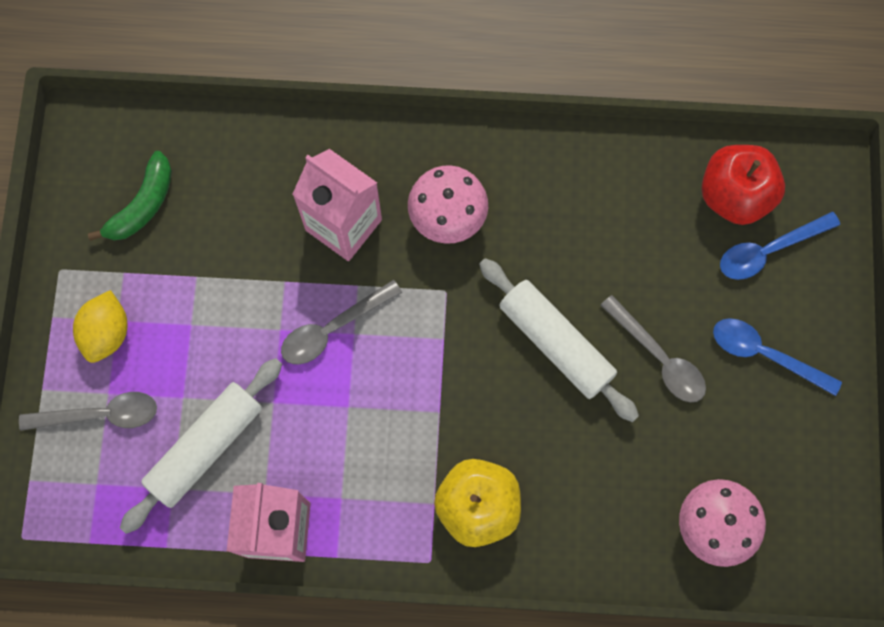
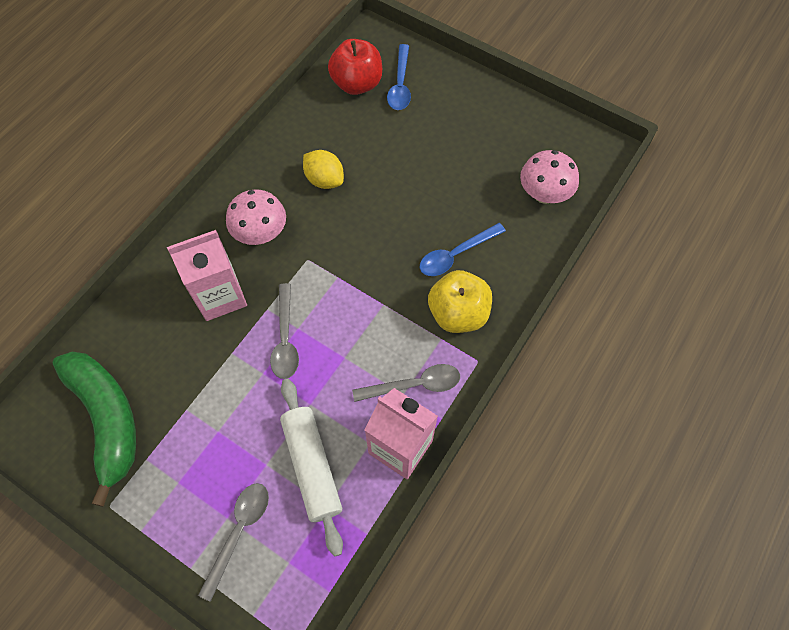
camera: 60 degrees left, 10 degrees down
yellow lemon [73,290,127,363] -> yellow lemon moved to [303,150,344,189]
green banana [88,151,172,241] -> green banana [52,352,136,507], size x1.73
white rolling pin [479,258,639,422] -> none
grey spoon [601,295,706,403] -> grey spoon moved to [352,364,460,402]
blue spoon [713,318,842,396] -> blue spoon moved to [420,223,506,276]

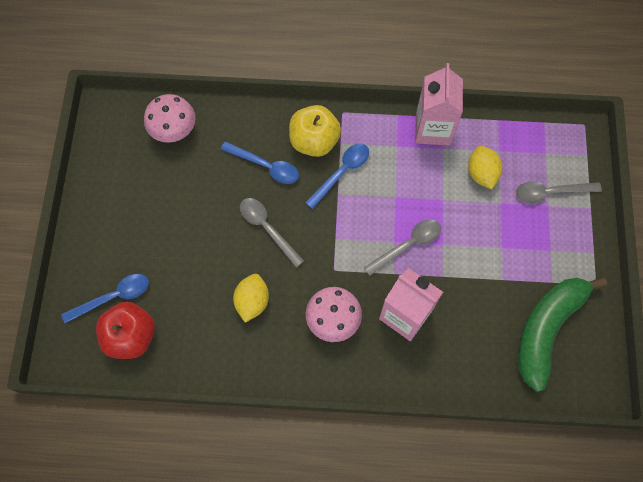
camera: 120 degrees left, 5 degrees up
white rolling pin [280,379,343,557] -> yellow lemon [468,146,502,189]
grey spoon [352,364,460,402] -> grey spoon moved to [240,198,304,268]
none -> blue spoon [305,143,369,209]

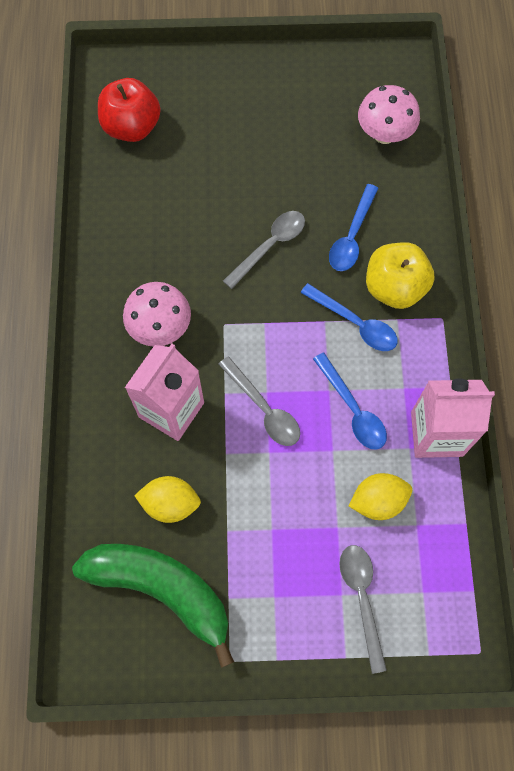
camera: 85 degrees right, 0 degrees up
blue spoon [61,274,149,323] -> blue spoon moved to [313,353,387,450]
yellow lemon [233,274,269,323] -> yellow lemon moved to [134,476,201,523]

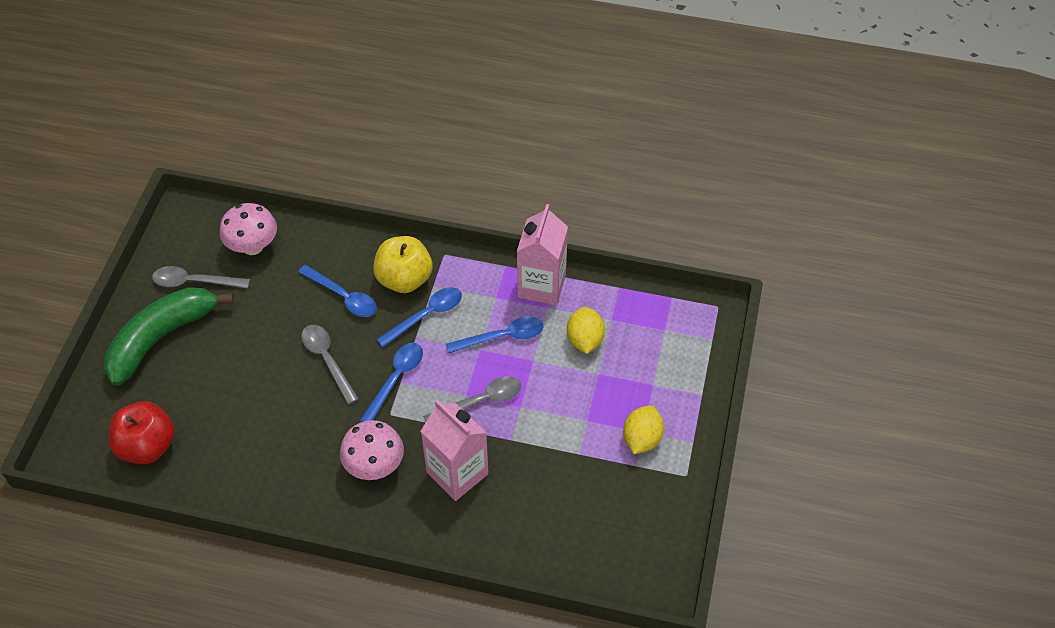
camera: 75 degrees left, 15 degrees down
green banana [72,544,234,668] -> green banana moved to [104,287,234,386]
yellow lemon [134,476,201,523] -> yellow lemon moved to [623,406,664,454]
grey spoon [339,545,387,674] -> grey spoon moved to [152,266,250,289]
none -> blue spoon [360,343,423,422]

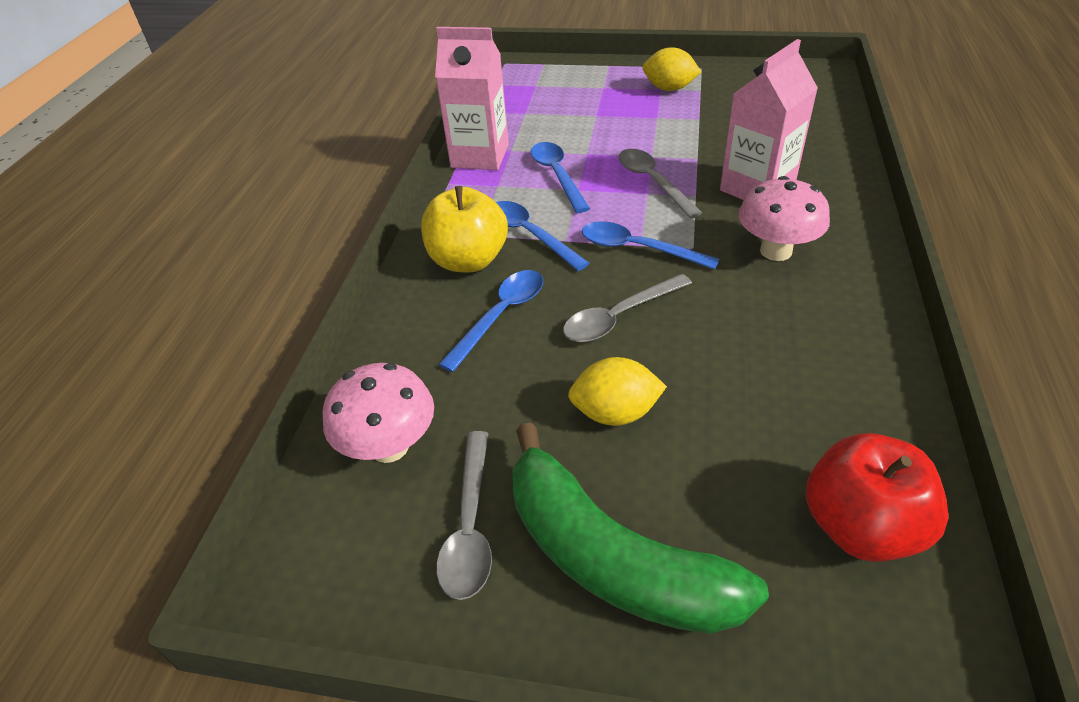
camera: 90 degrees left, 10 degrees down
yellow lemon [567,307,605,354] -> yellow lemon moved to [568,357,667,426]

